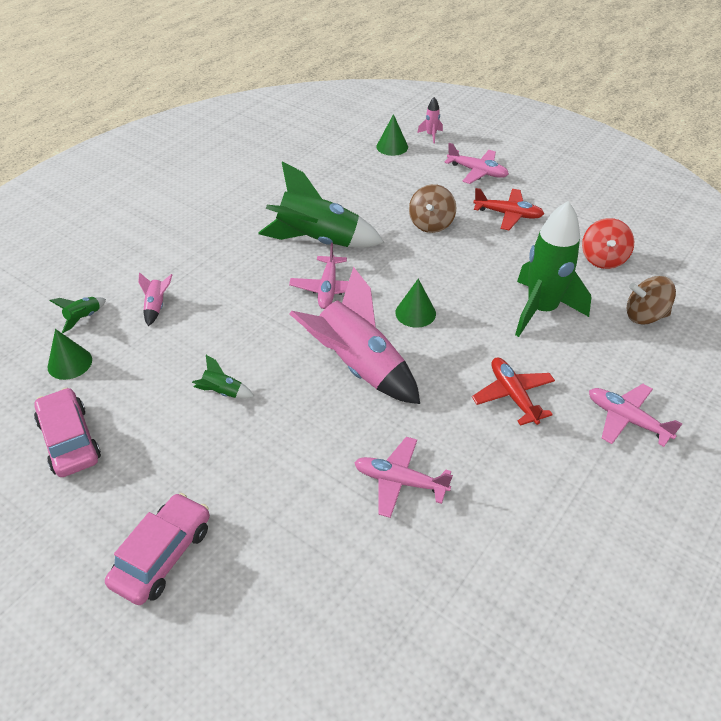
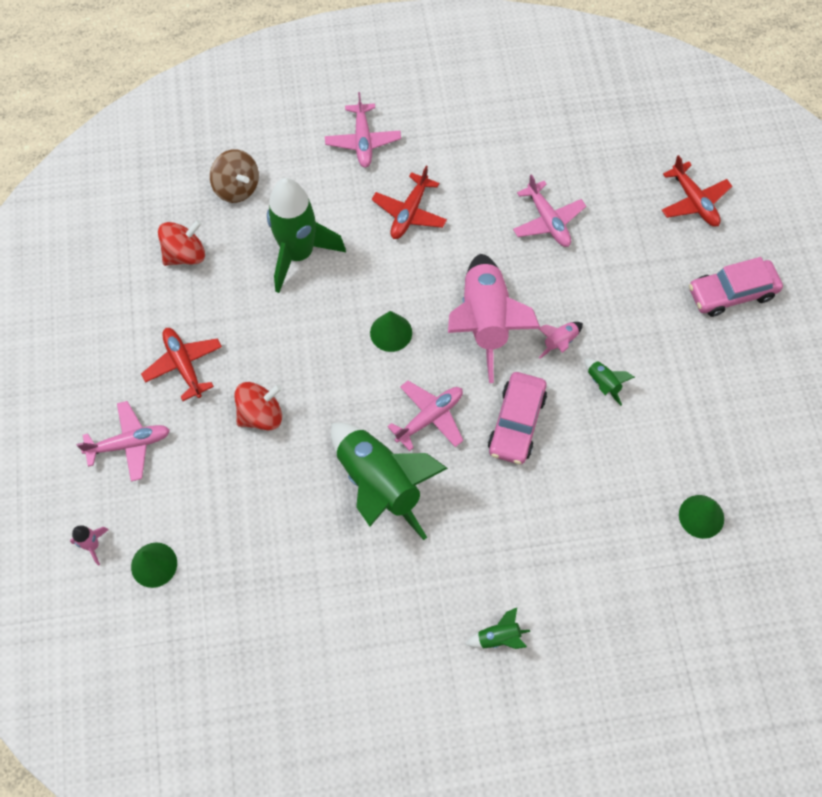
camera: 135 degrees left, 20 degrees up
pink car [34,387,101,477] -> pink car moved to [488,372,547,464]
green rocket [50,297,106,333] -> green rocket moved to [465,608,530,649]
pink rocket [138,272,172,326] -> pink rocket moved to [539,322,583,359]
brown spinning top [409,184,456,233] -> red spinning top [235,382,282,431]
pink plane [444,143,509,184] -> pink plane turned 90 degrees clockwise [76,401,170,482]
none -> red plane [662,155,732,227]

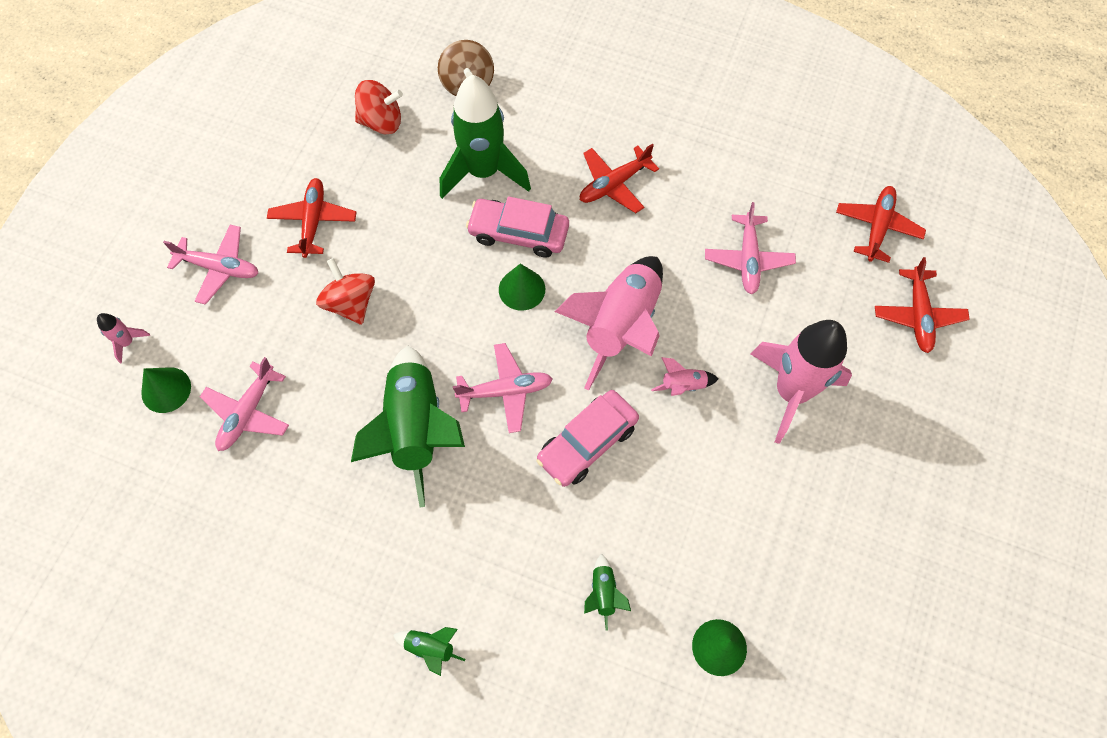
camera: 30 degrees right, 0 degrees up
red spinning top [235,382,282,431] -> red spinning top turned 120 degrees counterclockwise [316,258,375,325]
pink plane [325,92,401,168] -> pink plane moved to [200,357,289,451]
green rocket [585,359,635,406] -> green rocket moved to [584,554,631,631]
pink car [689,257,783,317] -> pink car moved to [466,197,569,258]
none -> pink rocket [751,320,852,444]
none -> red plane [836,186,926,263]

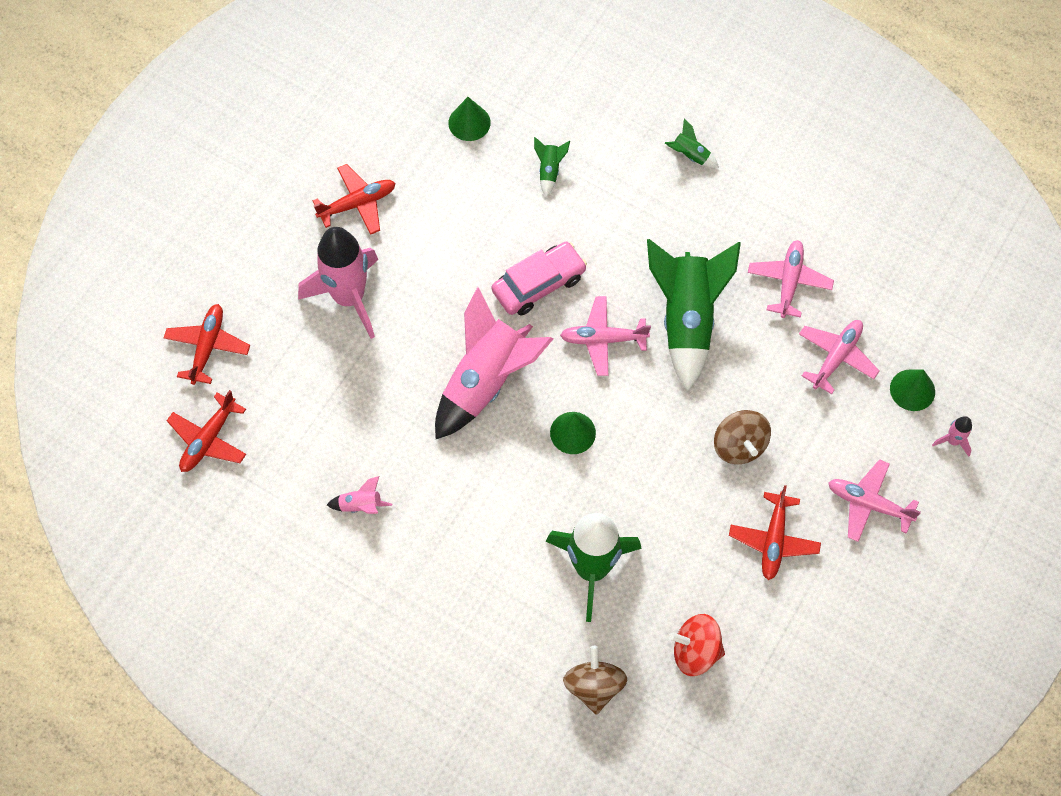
camera: 170 degrees left, 0 degrees up
red spinning top [316,258,375,325] -> brown spinning top [714,410,771,464]
pink car [466,197,569,258] -> none
red plane [580,144,659,213] -> red plane moved to [313,164,395,235]
pink rocket [651,357,719,396] -> pink rocket moved to [327,476,392,514]
pink plane [705,202,796,294] -> pink plane moved to [748,240,834,318]

